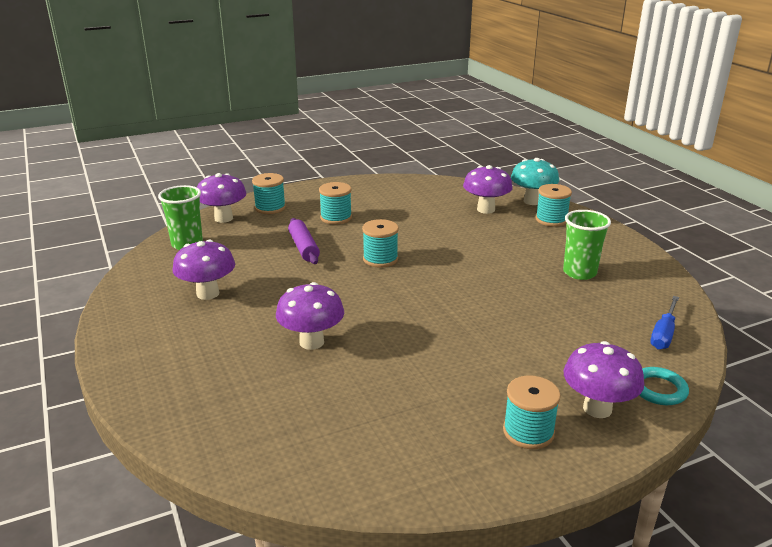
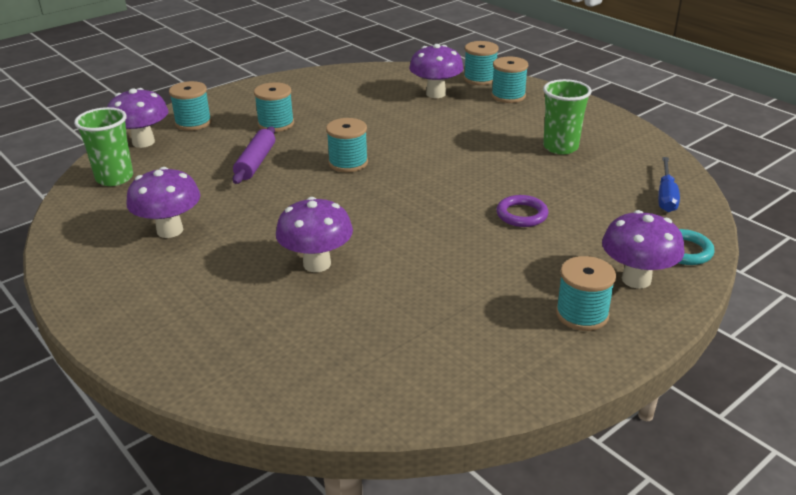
camera: 15 degrees left, 5 degrees up
purple rolling pin [288,218,320,264] -> purple rolling pin turned 45 degrees clockwise [232,126,275,184]
turquoise mushroom [511,158,559,205] -> turquoise spool [464,41,499,85]
none -> purple ring [496,195,548,227]

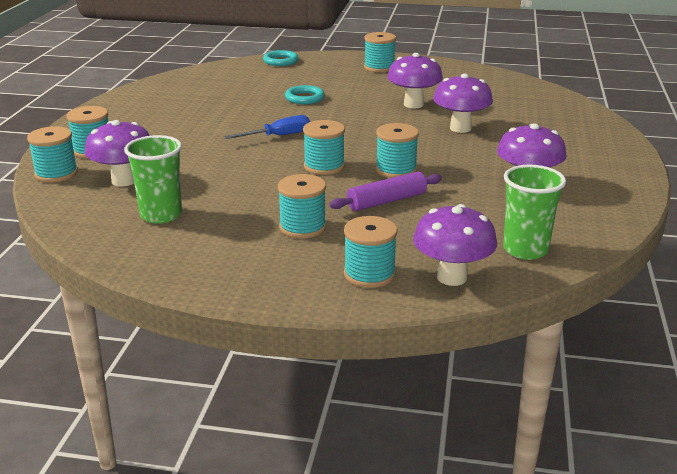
camera: 130 degrees left, 5 degrees down
purple ring [496,195,548,227] -> turquoise ring [285,85,325,104]
green cup [543,79,591,154] -> green cup moved to [124,135,182,224]
purple mushroom [602,210,685,288] -> purple mushroom moved to [387,53,443,108]
blue screwdriver [658,157,680,212] -> blue screwdriver moved to [224,115,310,139]
none -> turquoise spool [376,123,419,178]

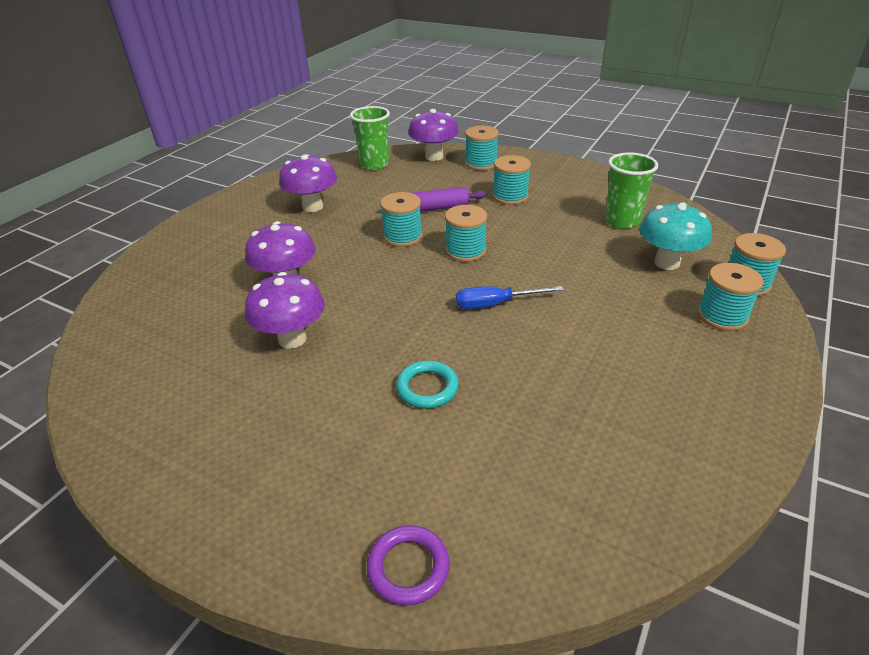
camera: 160 degrees left, 10 degrees up
purple mushroom [85,120,150,187] -> turquoise mushroom [639,202,712,270]
turquoise ring [263,50,299,66] -> purple ring [367,525,450,606]
turquoise spool [364,32,396,72] -> none

